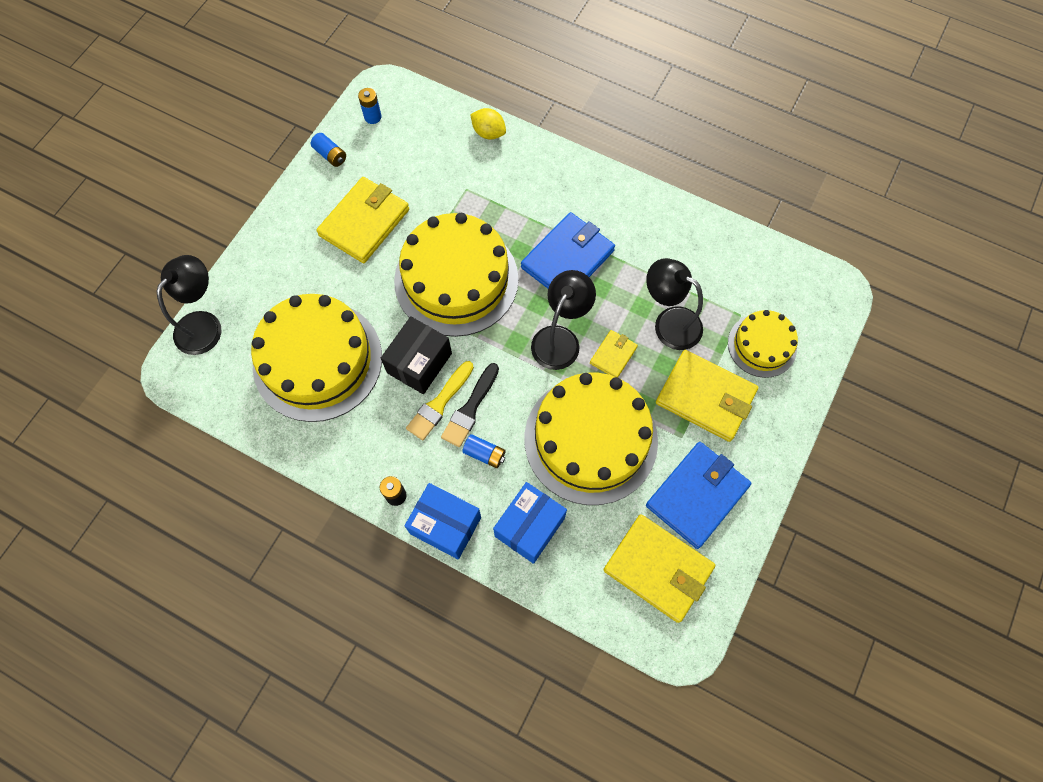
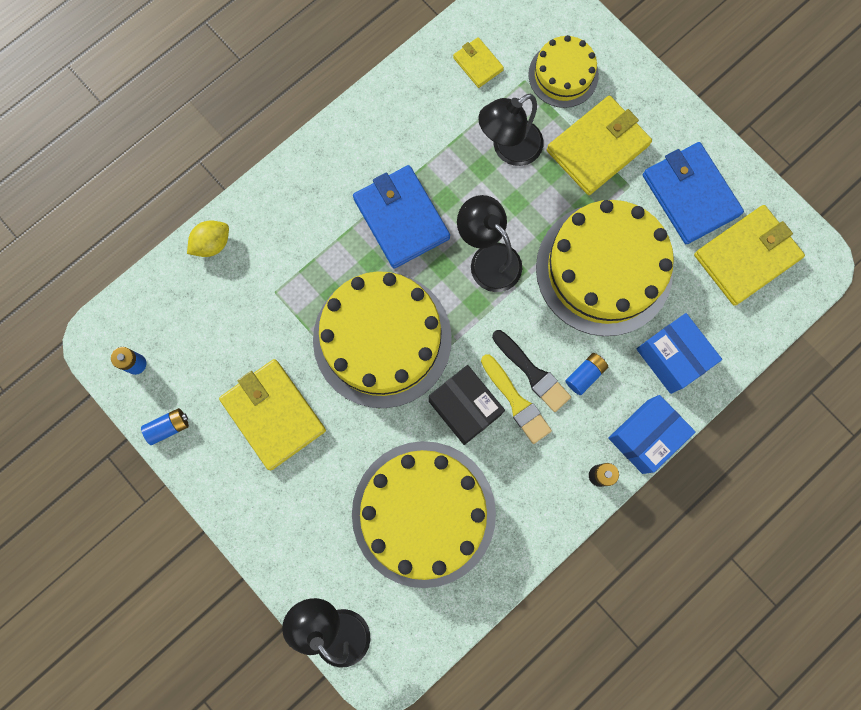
camera: 70 degrees left, 10 degrees up
yellow wallet [590,330,638,377] -> yellow wallet moved to [453,37,504,88]

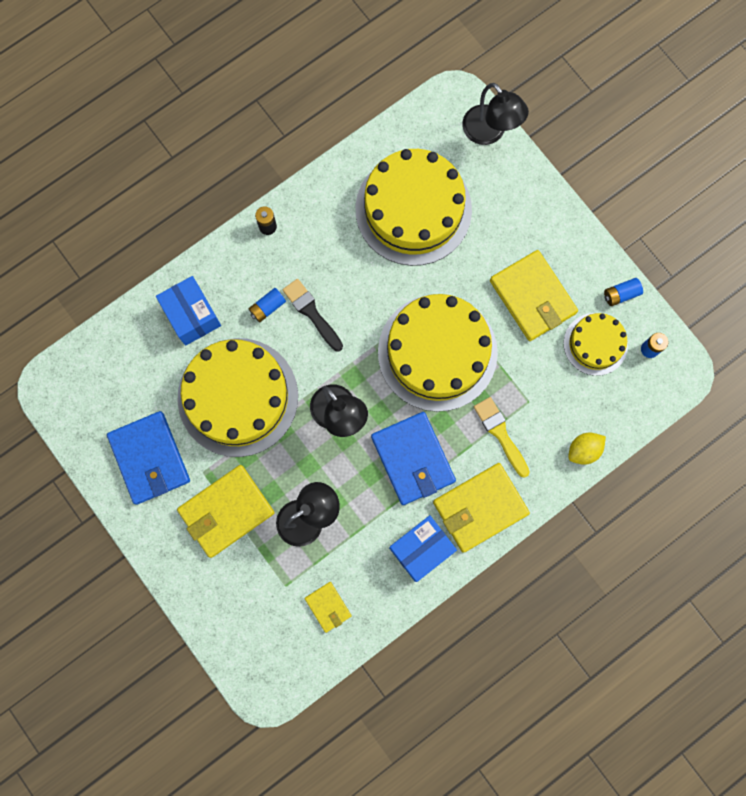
camera: 175 degrees left, 0 degrees up
black box [429,365,505,445] -> none
yellow brush [481,354,552,444] -> yellow brush moved to [474,397,530,478]
yellow cake [528,35,599,108] -> yellow cake moved to [564,313,628,376]
blue box [608,395,696,474] -> blue box moved to [389,515,457,582]
yellow wallet [694,205,805,306] -> yellow wallet moved to [433,463,530,553]

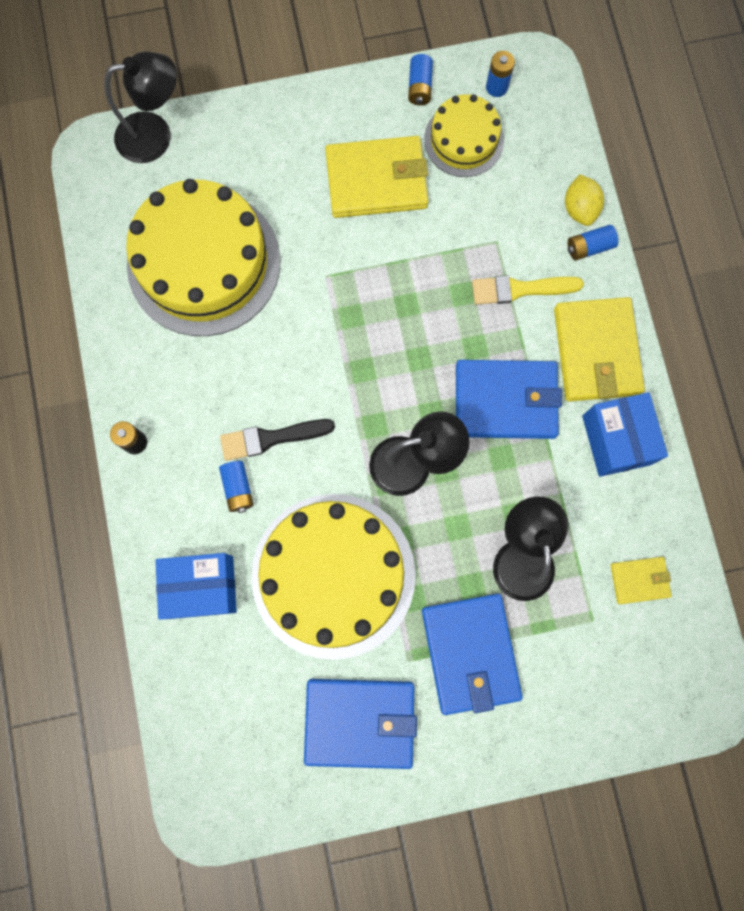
camera: 65 degrees left, 0 degrees up
yellow wallet [177,465,274,558] -> blue wallet [422,594,523,715]
yellow cake [378,294,498,412] -> none
none -> blue battery [568,225,618,261]

